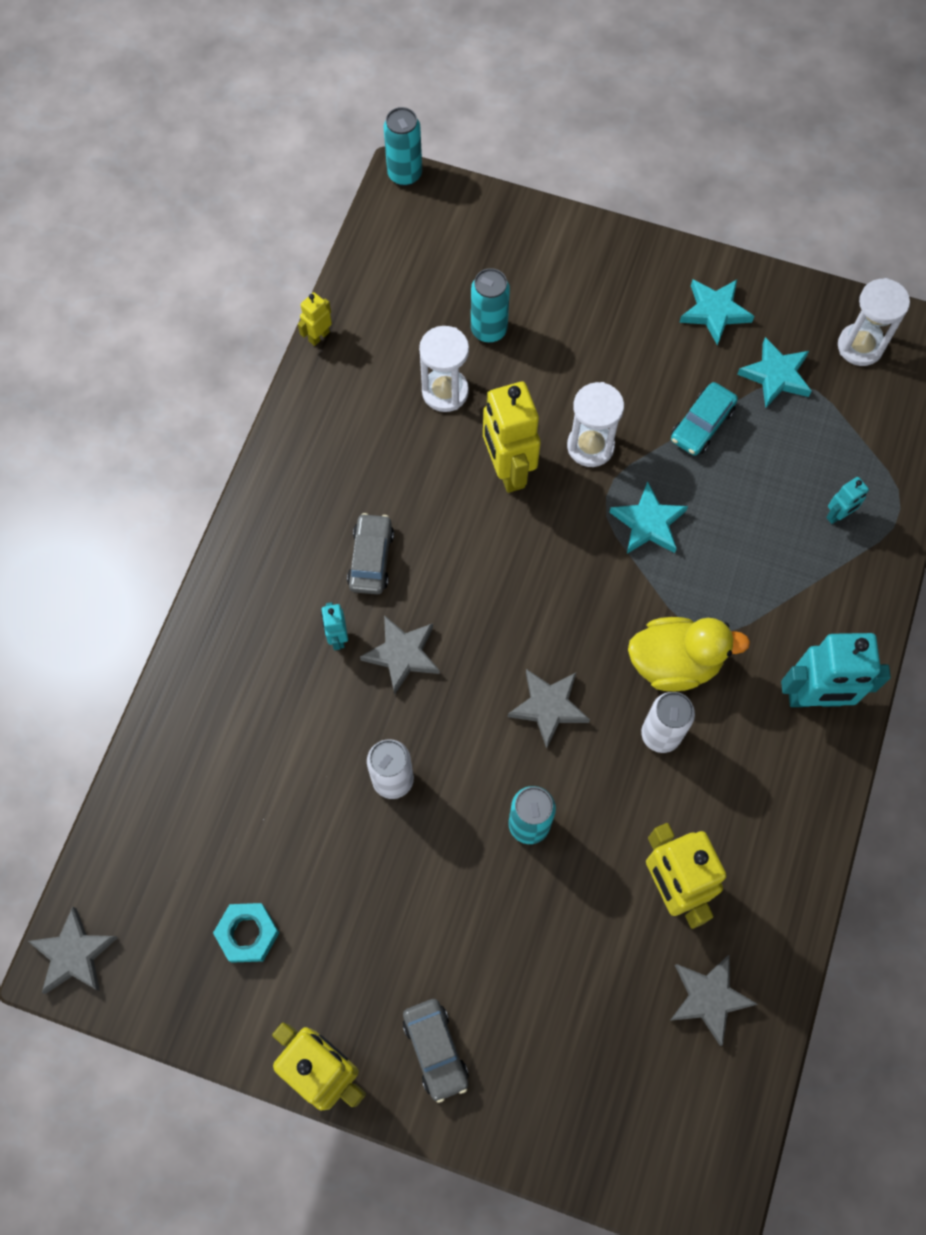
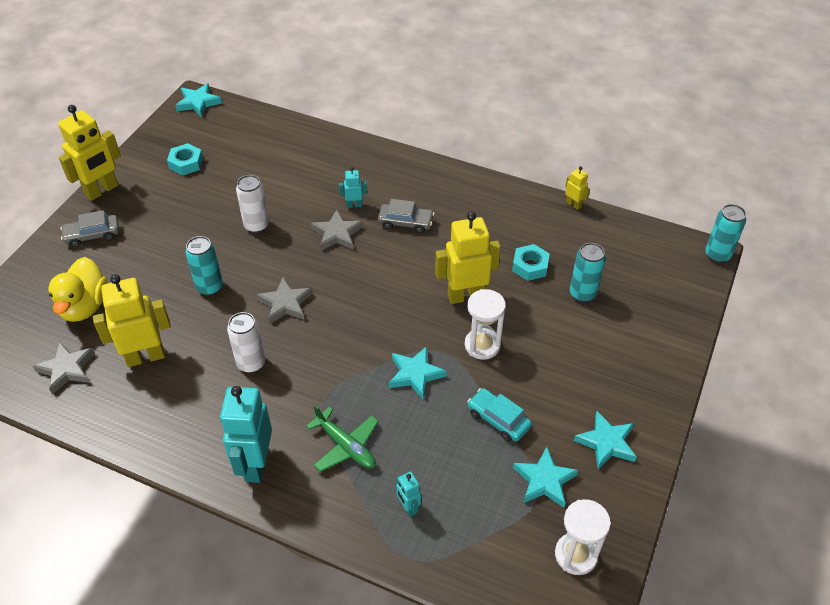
camera: 95 degrees right, 20 degrees down
grey star [28,907,118,994] -> turquoise star [175,83,222,117]
white hourglass [419,326,469,412] -> turquoise nut [512,244,550,281]
yellow duck [628,617,750,691] -> yellow duck moved to [48,257,108,322]
none -> green plane [306,405,379,472]

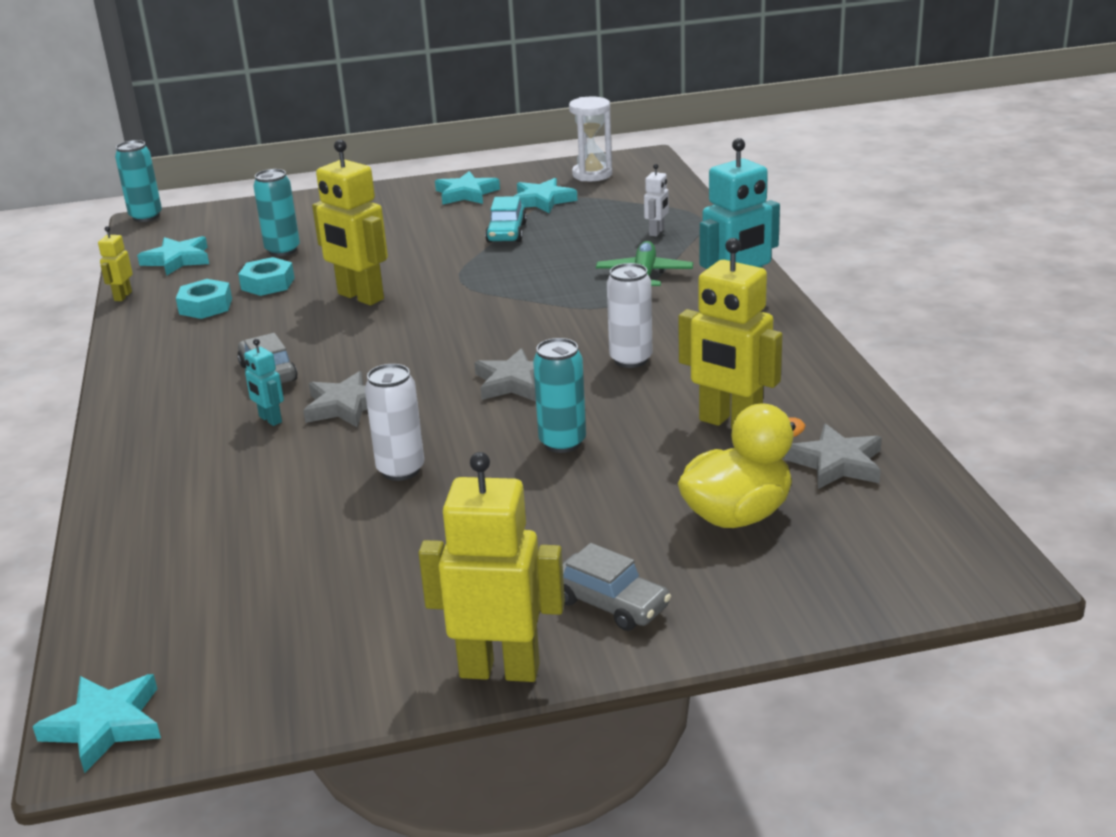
camera: 125 degrees left, 20 degrees down
turquoise nut [167,143,203,176] -> turquoise nut moved to [176,279,232,319]
turquoise star [389,346,447,399] -> turquoise star moved to [137,236,209,276]
turquoise robot [397,472,421,517] -> white robot [644,164,669,236]
white hourglass [465,289,506,360] -> none

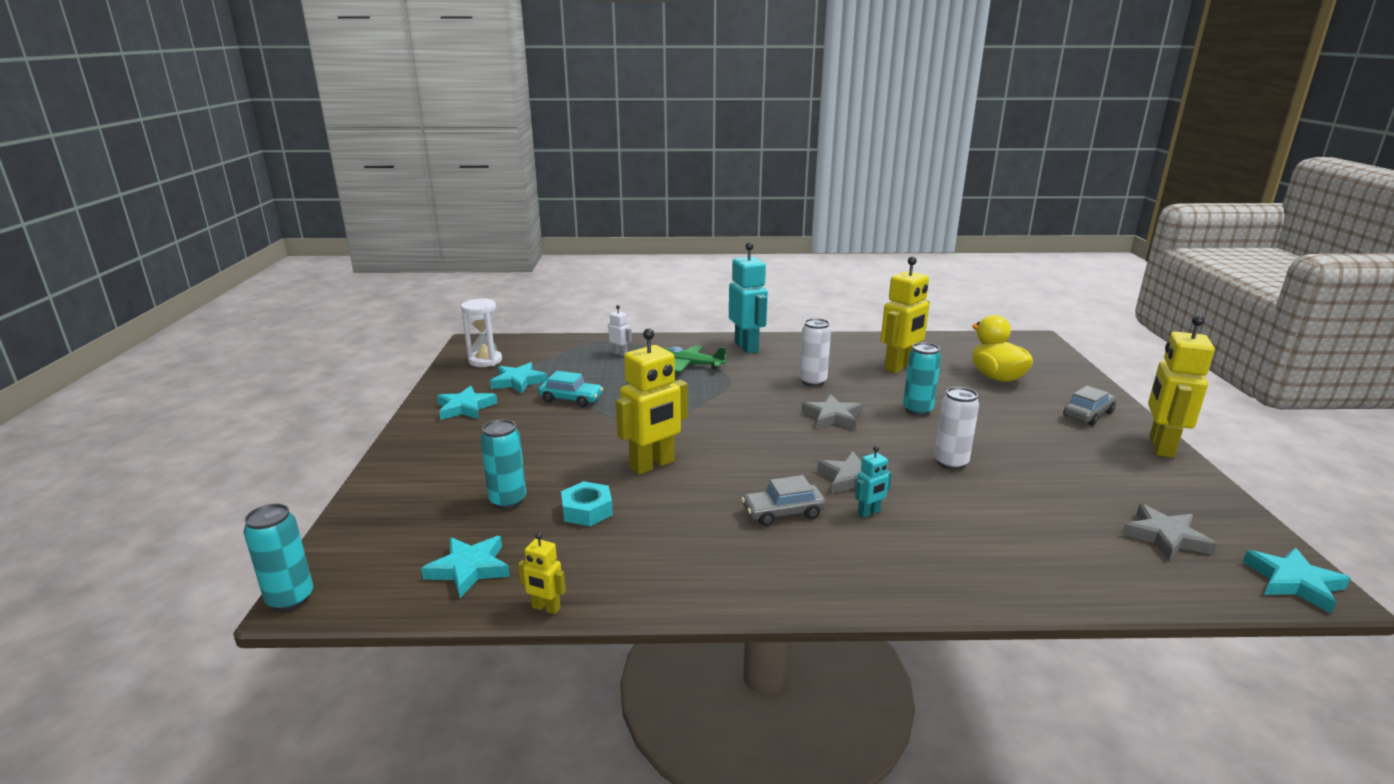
camera: 80 degrees left, 5 degrees down
turquoise nut [176,279,232,319] -> none
grey star [785,423,882,489] -> grey star moved to [1122,504,1217,561]

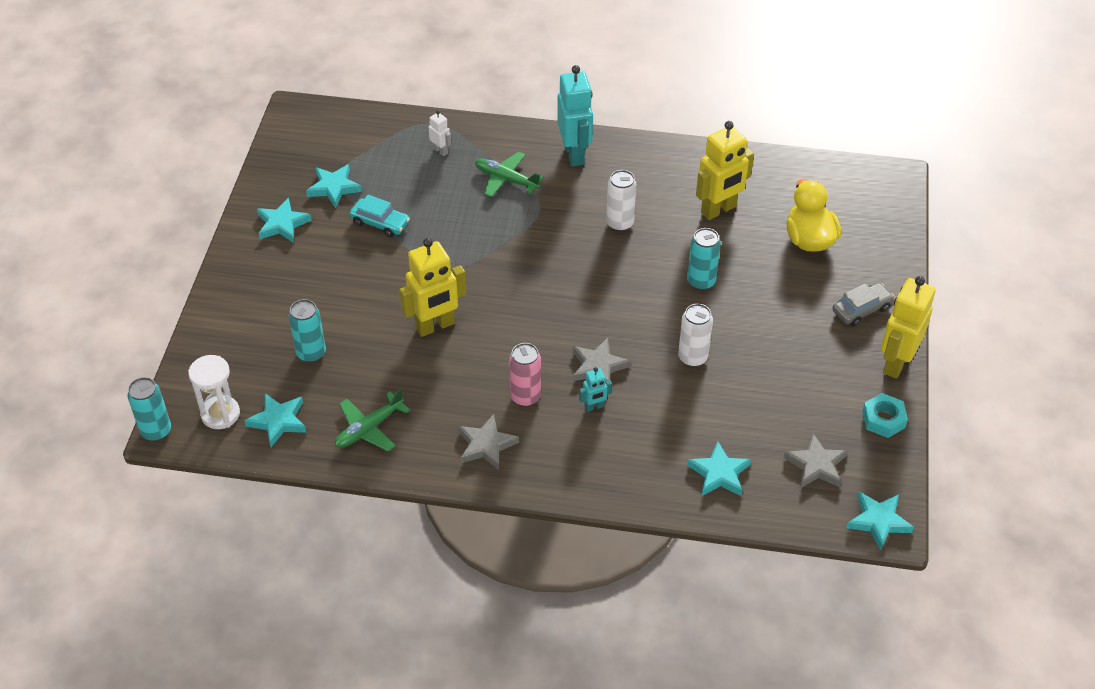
camera: 10 degrees right, 25 degrees up
white hourglass [461,298,502,367] -> white hourglass moved to [188,355,240,429]
yellow robot [518,532,566,614] -> none
turquoise nut [561,481,613,526] -> turquoise nut moved to [862,393,908,438]
grey car [741,475,826,526] -> pink can [509,343,541,407]
grey star [801,394,863,429] -> grey star moved to [458,414,519,470]
none -> green plane [335,389,410,452]
none -> turquoise star [687,441,751,496]

